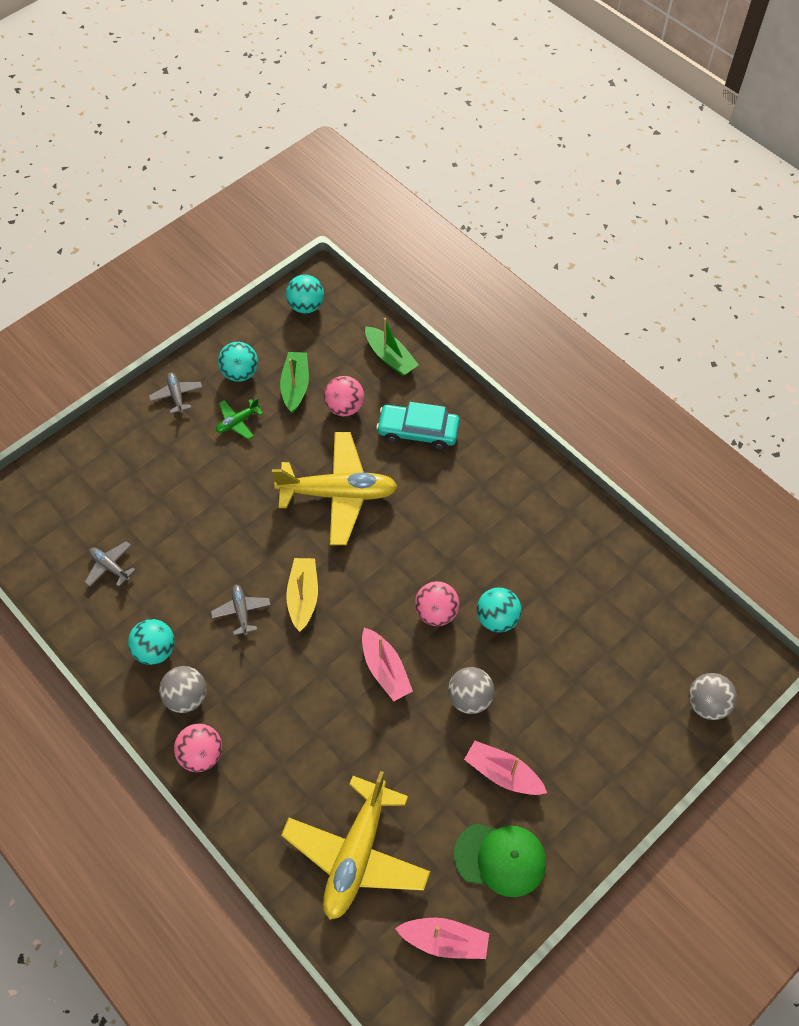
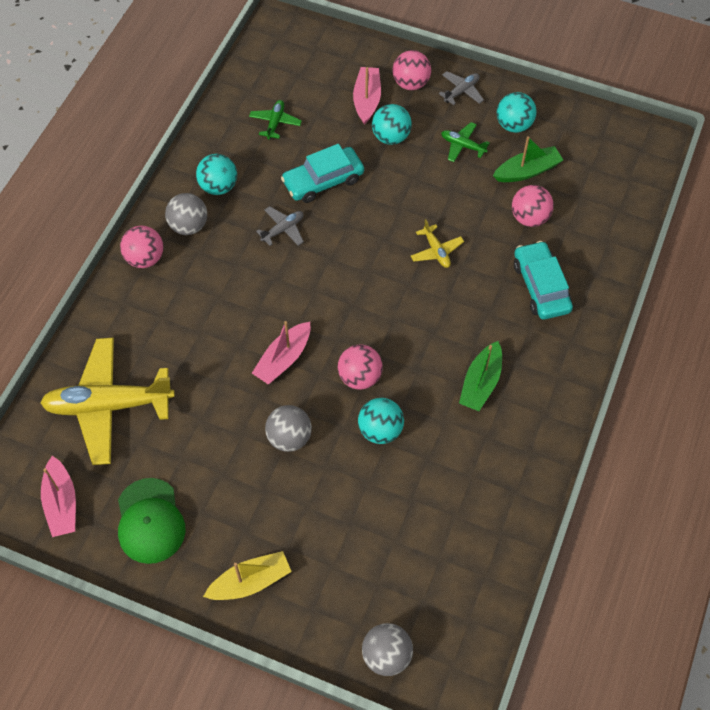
camera: 65 degrees right, 0 degrees up
grey plane [85,541,135,586] -> green plane [249,100,302,140]
yellow plane [272,432,398,545] -> yellow plane [411,219,464,268], size x0.44
turquoise ball [286,274,324,314] -> turquoise ball moved to [372,104,412,145]
yellow boat [286,558,318,632] -> yellow boat moved to [203,551,292,600]
green boat [365,318,419,376] -> green boat moved to [459,341,502,411]
pink boat [464,741,547,795] -> pink boat moved to [353,67,381,125]
none -> turquoise car [281,144,364,203]
none -> pink ball [393,50,431,90]

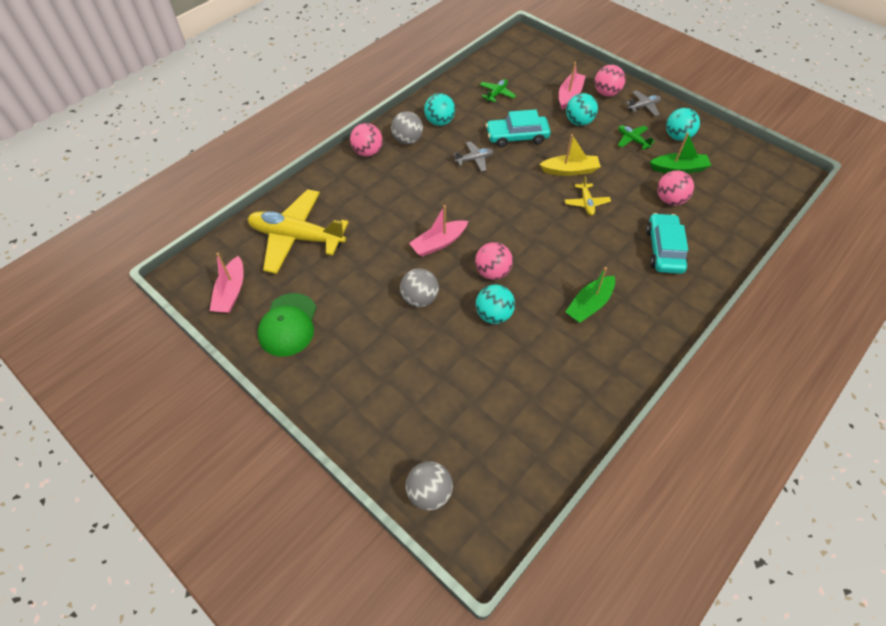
camera: 20 degrees right, 5 degrees down
yellow boat [203,551,292,600] -> yellow boat moved to [539,134,601,176]

